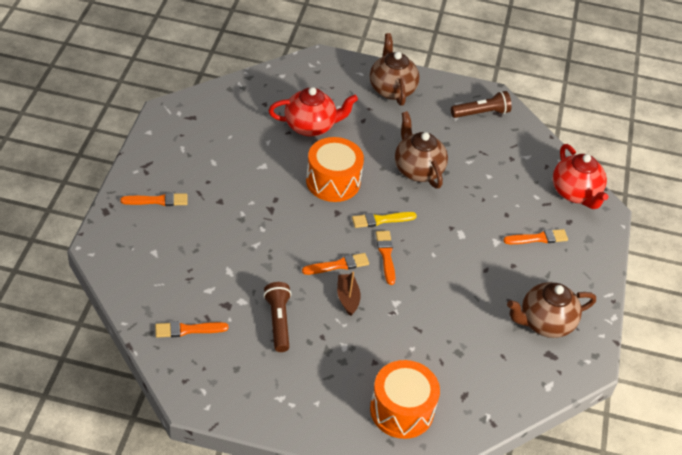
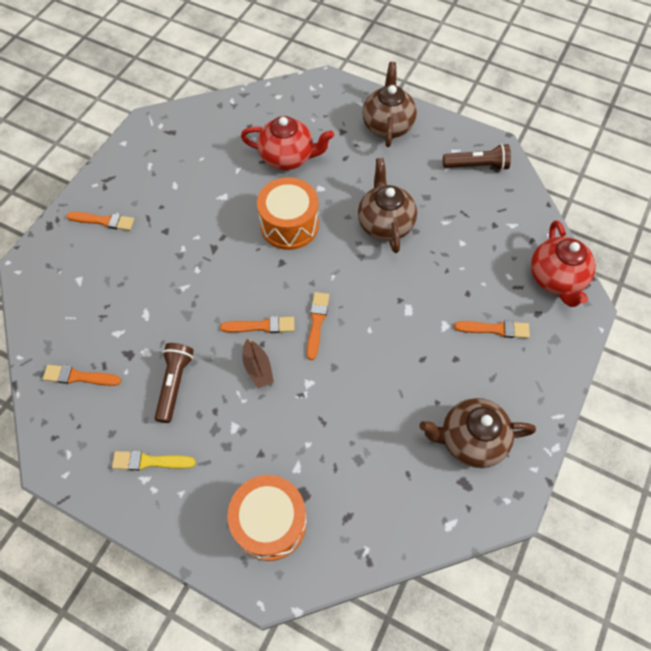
camera: 20 degrees right, 15 degrees up
brown boat [337,271,361,316] -> brown boat turned 150 degrees clockwise [243,339,274,388]
yellow brush [352,212,417,228] -> yellow brush moved to [112,451,196,470]

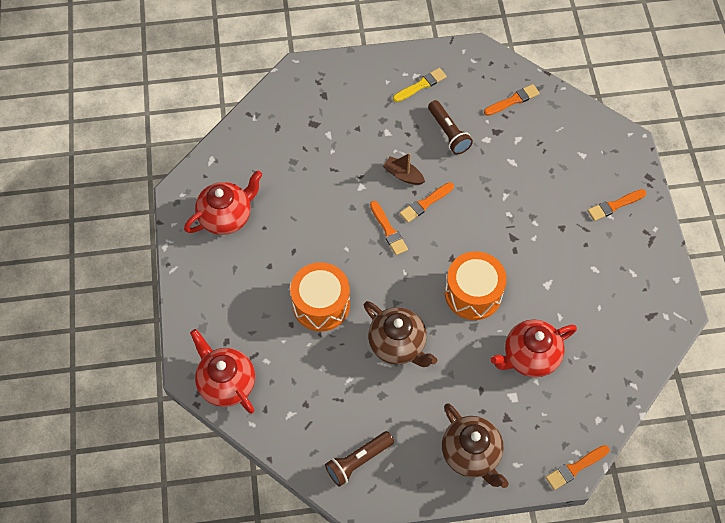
camera: 145 degrees right, 0 degrees up
orange drum [228,475,307,561] -> orange drum moved to [290,262,350,331]
brown teapot [419,398,536,468] -> red teapot [184,171,262,235]
orange brush [454,321,530,338] -> orange brush moved to [546,445,610,490]

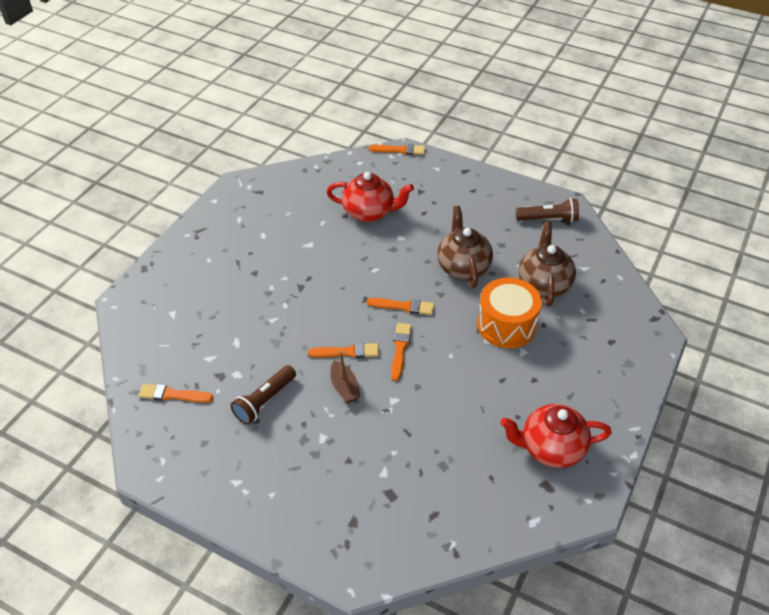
camera: 145 degrees left, 15 degrees down
red teapot [190,329,255,414] -> none
yellow brush [393,68,447,102] -> none
brown flashlight [428,100,473,154] -> brown flashlight turned 150 degrees counterclockwise [231,365,296,425]
brown teapot [442,403,509,488] -> brown teapot moved to [519,222,576,307]
orange drum [445,251,507,320] -> none
orange brush [587,189,646,221] -> orange brush moved to [367,298,434,315]

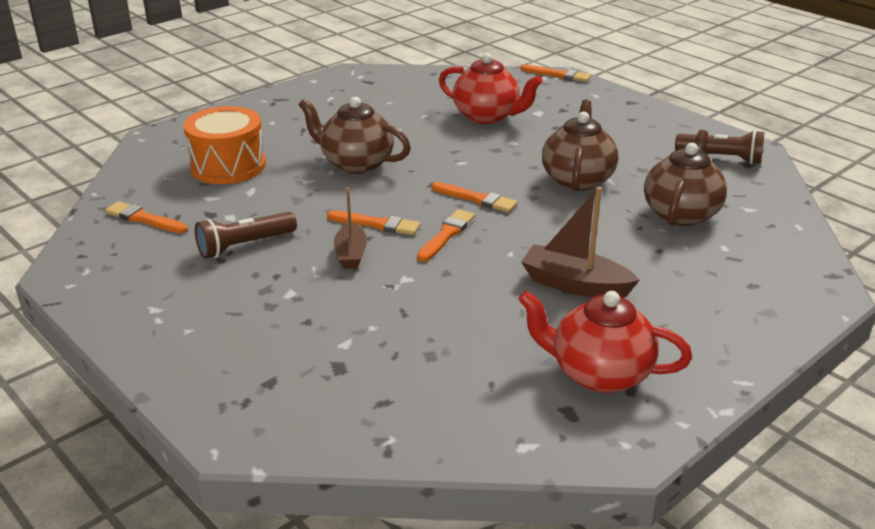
camera: 20 degrees right, 15 degrees down
orange drum [477,277,542,348] -> orange drum moved to [183,106,266,184]
none -> brown teapot [298,97,411,174]
none -> brown boat [521,187,640,298]

